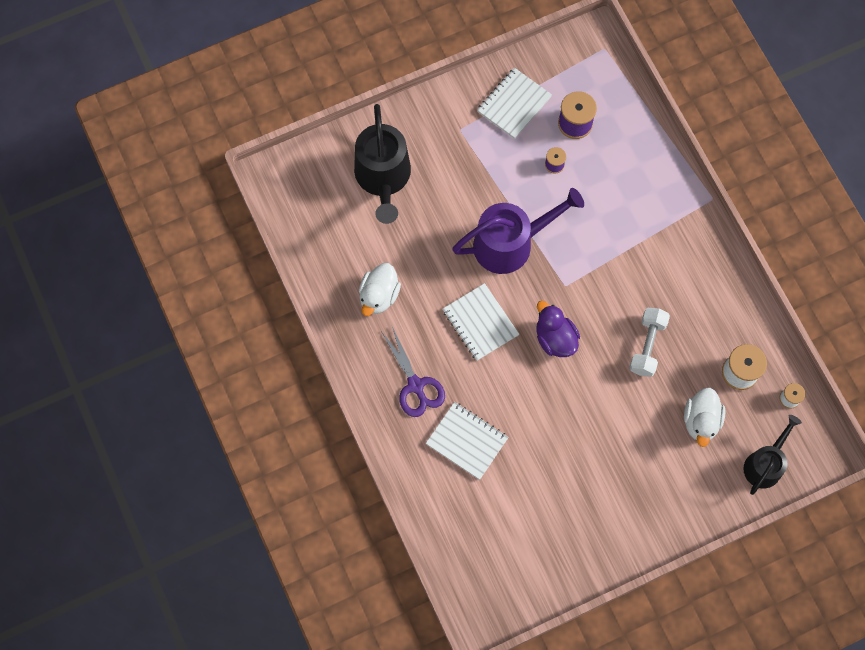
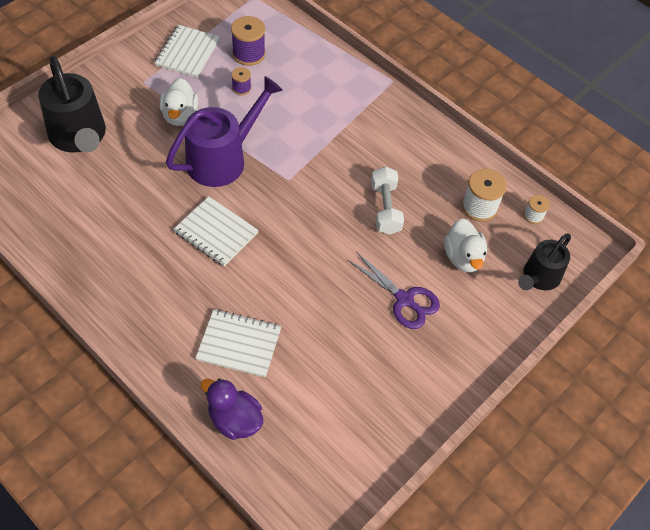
camera: 25 degrees left, 15 degrees down
white duck [359,263,401,316] -> white duck moved to [160,78,199,126]
purple scissors [381,327,445,417] -> purple scissors moved to [348,252,440,329]
purple duck [536,301,580,357] -> purple duck moved to [201,378,263,440]
black watering can [744,415,802,495] -> black watering can turned 150 degrees counterclockwise [518,233,571,290]

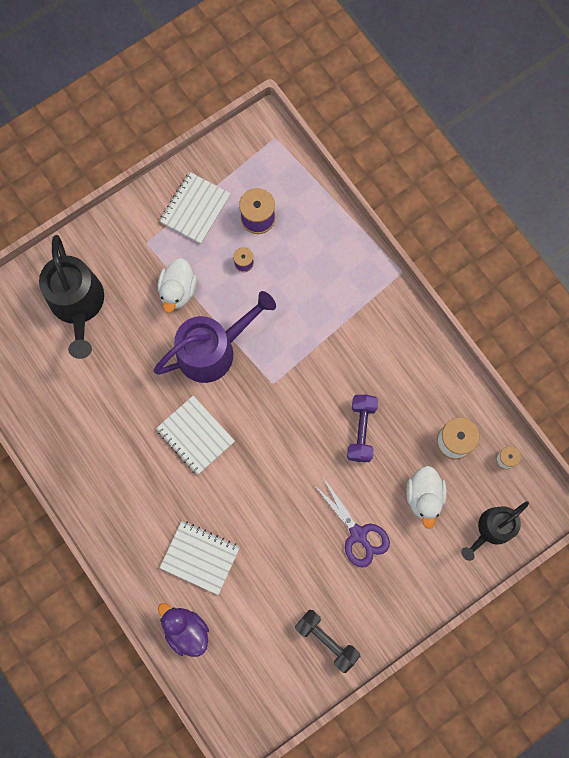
camera: 15 degrees right, 20 degrees up
white dumbbell [371,167,404,235] -> purple dumbbell [347,395,378,462]
none -> black dumbbell [295,610,360,673]

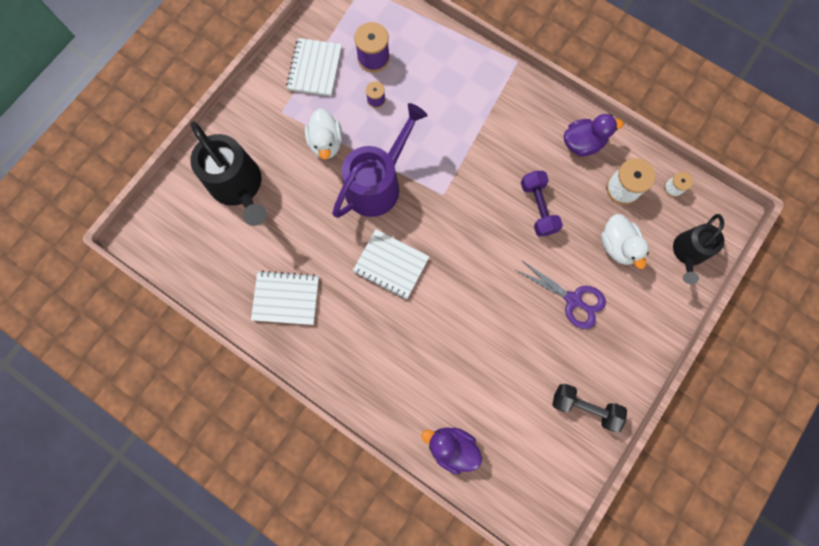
camera: 20 degrees left, 0 degrees up
white notebook [160,521,240,595] -> white notebook moved to [251,271,319,325]
none -> purple duck [564,114,623,156]

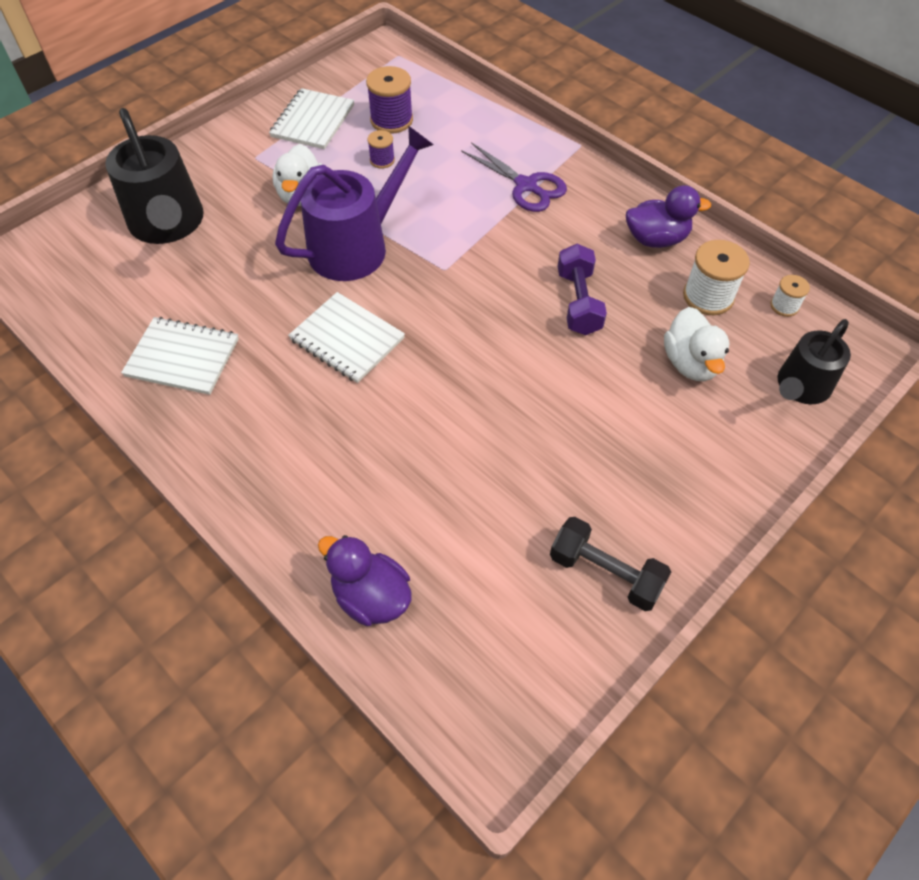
camera: 10 degrees right, 20 degrees down
purple scissors [516,260,606,329] -> purple scissors moved to [461,142,567,212]

